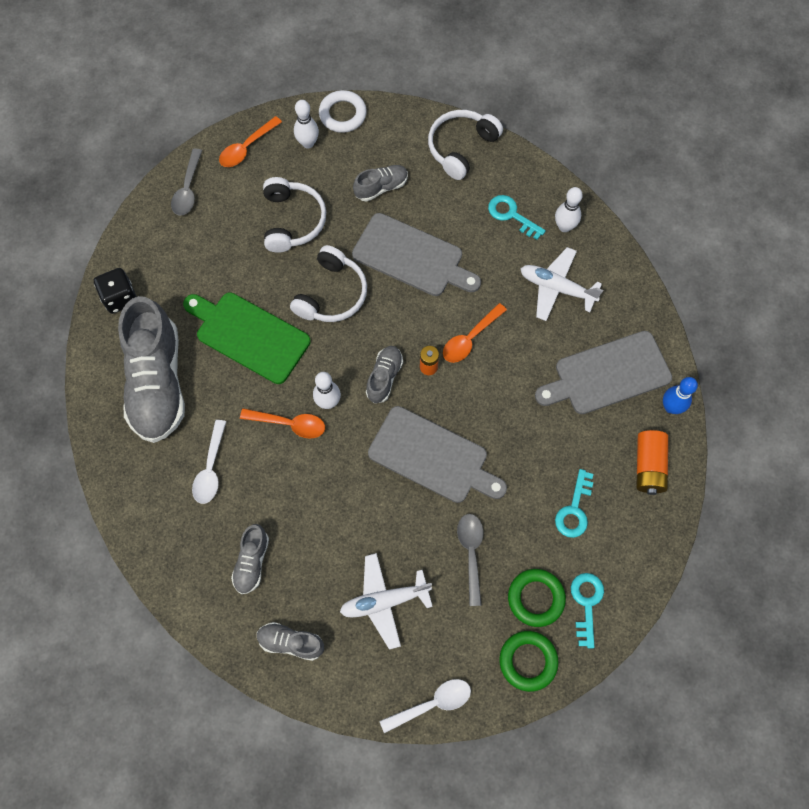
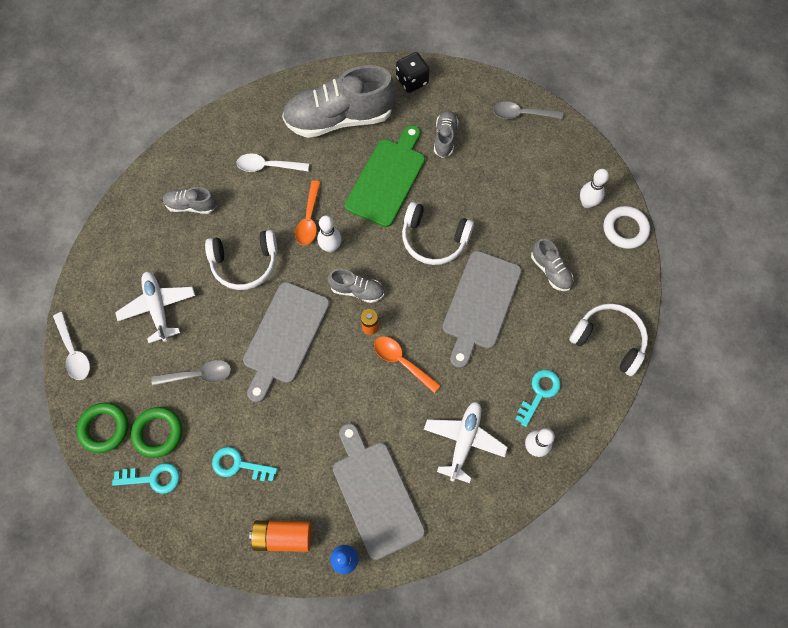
camera: 85 degrees right, 0 degrees up
orange spoon [219,116,282,167] -> none
grey shoe [257,622,324,661] -> grey shoe moved to [434,111,459,158]
white headphones [263,177,326,253] -> white headphones moved to [205,230,277,290]

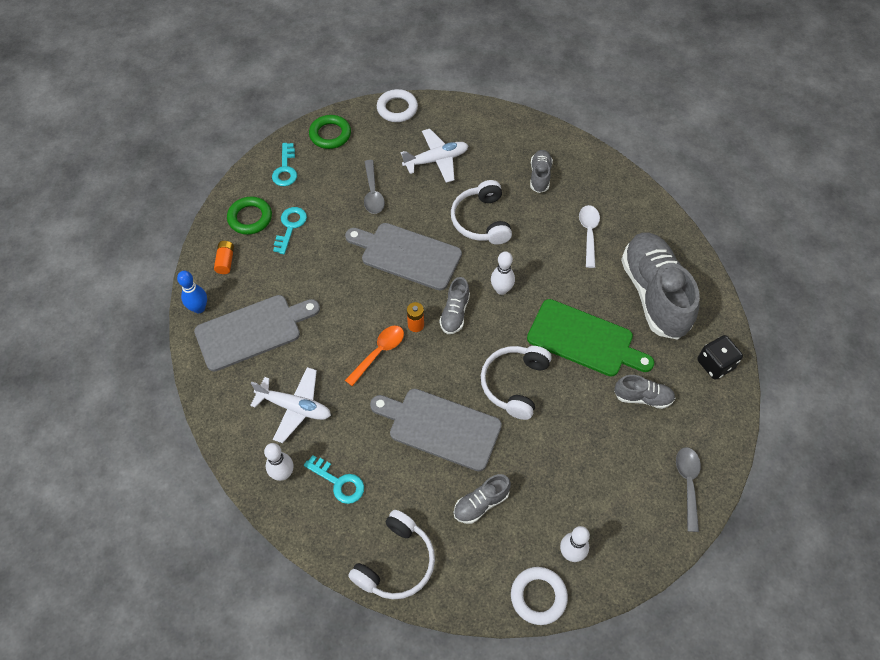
camera: 90 degrees right, 10 degrees down
white spoon [53,312,90,380] -> white ring [377,89,418,122]
green ring [131,407,182,458] -> green ring moved to [227,197,272,235]
orange battery [249,520,311,552] -> orange battery [214,241,234,274], size x0.63
orange spoon [295,180,321,245] -> none

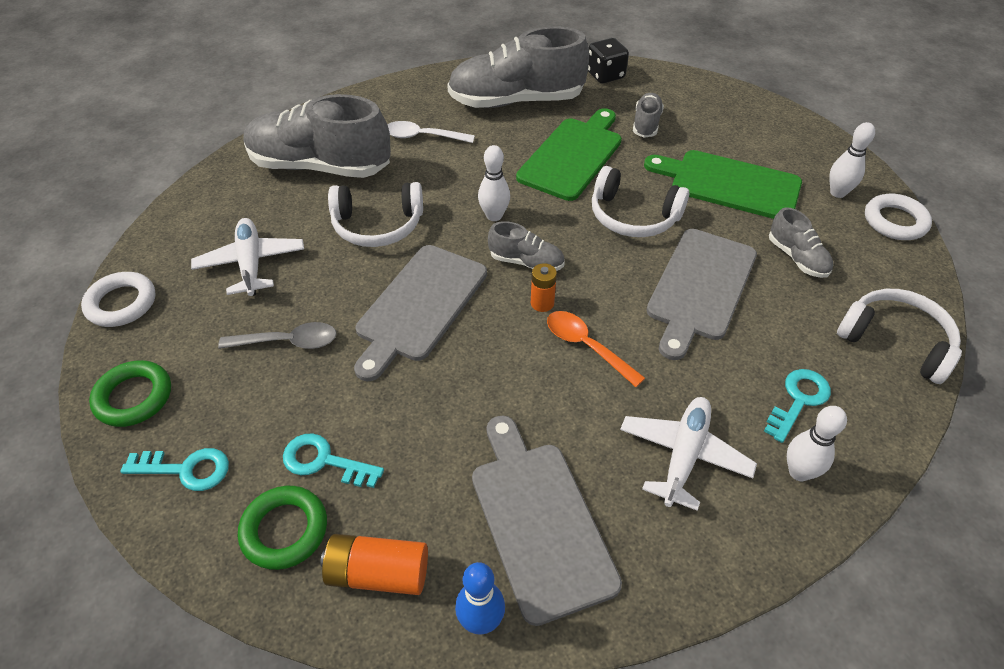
camera: 85 degrees left, 10 degrees down
orange battery [214,241,234,274] -> orange battery [320,534,428,595], size x1.58
grey shoe [530,150,553,193] -> grey shoe [244,94,391,178], size x2.15
grey spoon [676,447,701,532] -> none
none -> green cutting board [644,150,802,219]

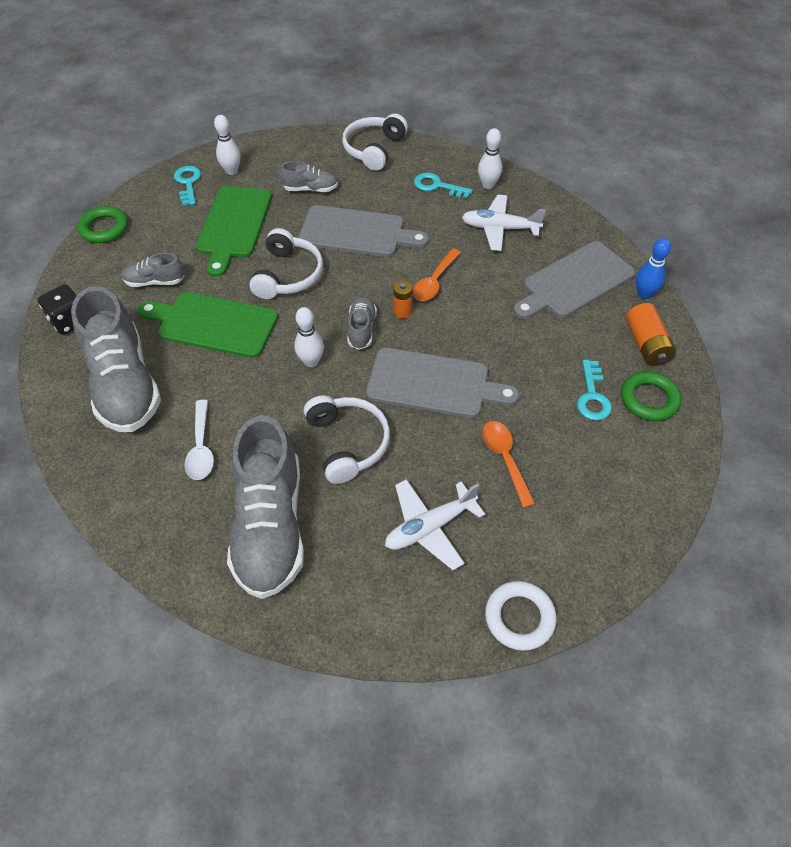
camera: 105 degrees left, 5 degrees up
green ring [89,360,171,427] -> green ring moved to [77,206,128,243]
turquoise key [121,448,229,491] -> turquoise key moved to [174,166,201,206]
grey spoon [218,322,337,349] -> orange spoon [482,421,535,508]
grey shoe [769,207,833,278] -> grey shoe turned 45 degrees clockwise [280,161,338,192]
white ring [865,194,932,240] -> none

